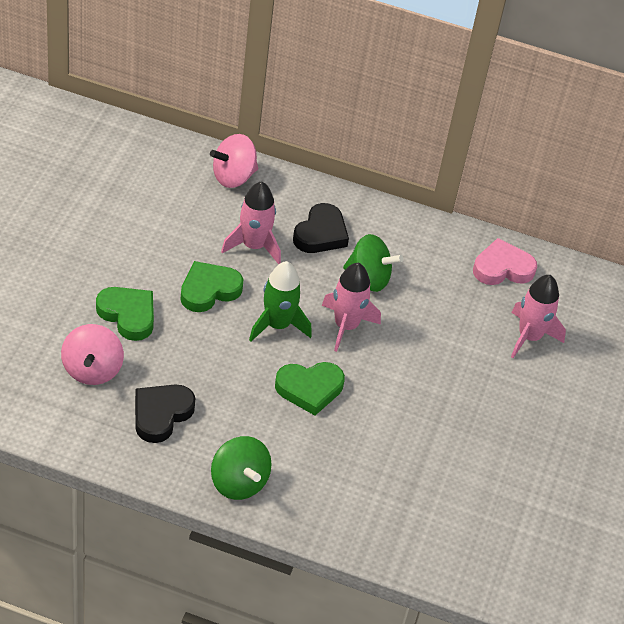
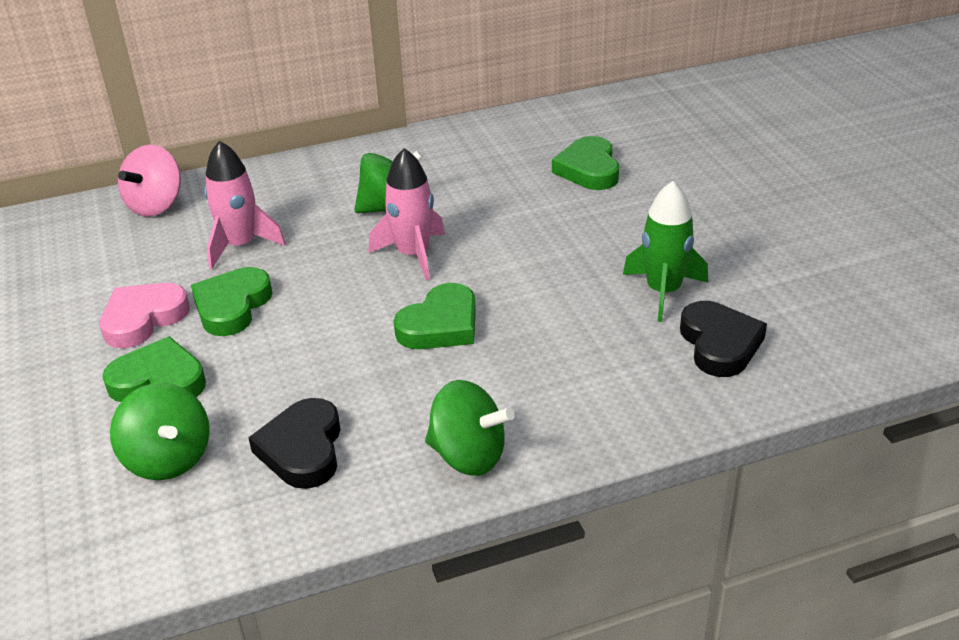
camera: 30 degrees left, 10 degrees down
pink spinning top [61,324,124,385] -> green spinning top [110,383,210,480]
green rocket [249,261,312,342] -> green rocket moved to [623,181,708,322]
black heart [293,203,349,253] -> black heart moved to [680,301,767,377]
pink heart [473,238,537,285] -> pink heart moved to [100,283,190,348]
pink rocket [511,275,566,358] -> green heart [552,136,619,190]

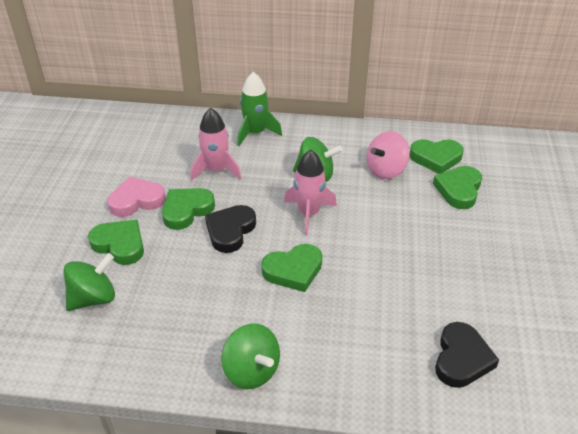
camera: 25 degrees right, 5 degrees up
green spinning top [110,383,210,480] -> green spinning top turned 120 degrees counterclockwise [63,253,115,311]
pink spinning top [118,145,181,217] -> pink spinning top moved to [366,131,410,179]
black heart [248,398,341,489] -> black heart moved to [205,205,256,253]
green rocket [623,181,708,322] -> green rocket moved to [237,72,282,146]
none -> green heart [410,139,464,174]

